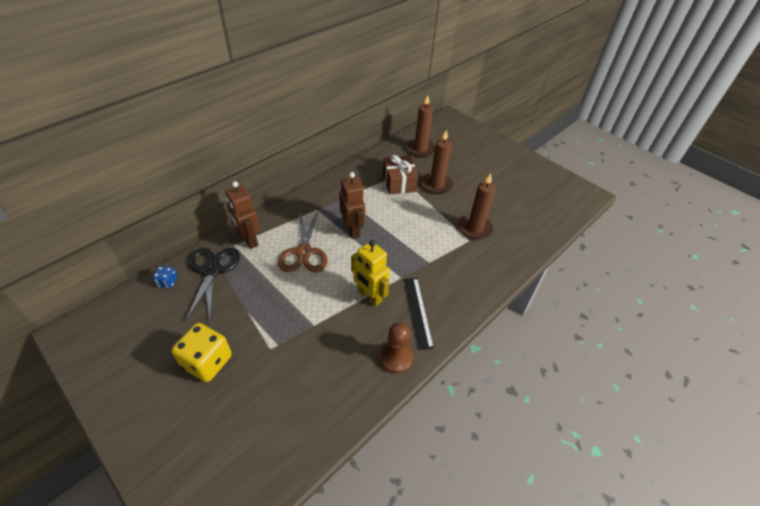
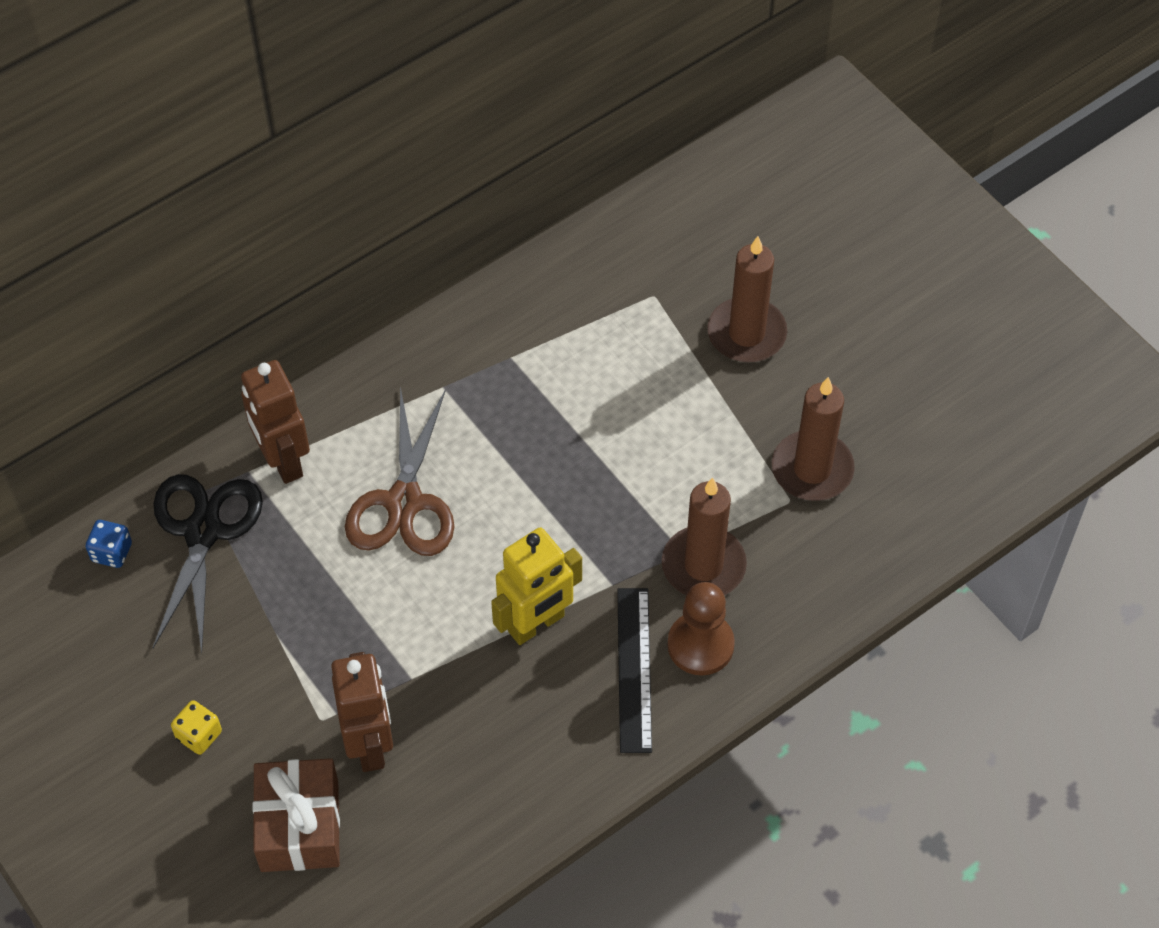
camera: 10 degrees right, 10 degrees up
yellow dice [171,323,232,382] -> yellow dice [171,700,222,755], size x0.48
brown robot [339,172,365,239] -> brown robot moved to [331,652,393,772]
yellow robot [351,240,390,307] -> yellow robot turned 90 degrees counterclockwise [491,528,582,645]
brown pawn [379,323,413,374] -> brown pawn moved to [667,582,735,676]
brown gift [383,155,418,194] -> brown gift moved to [253,758,340,872]
brown candle [406,95,436,157] -> brown candle moved to [662,477,747,595]

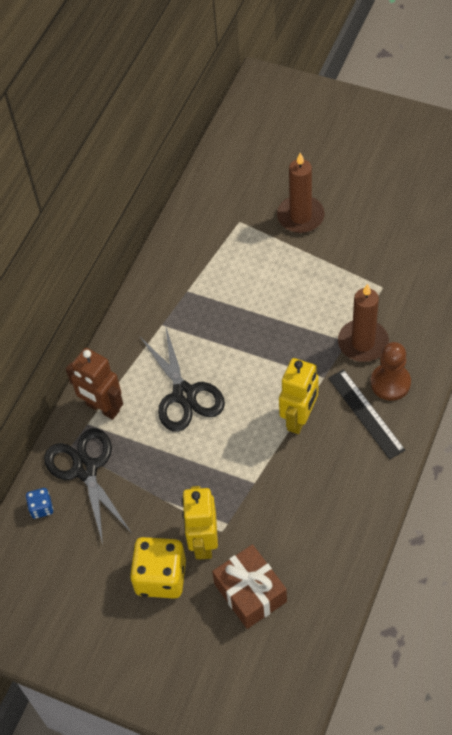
camera: 25 degrees left, 0 degrees up
yellow dice [171,700,222,755] -> yellow dice [130,537,186,599], size x2.08
brown robot [331,652,393,772] -> none
brown scissors [345,386,454,556] -> black scissors [140,325,225,432]
brown candle [772,377,855,501] -> none
none -> yellow robot [182,486,218,559]

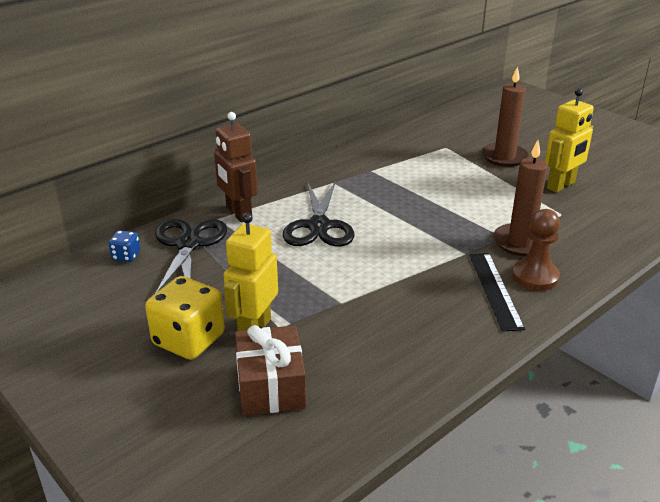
camera: 20 degrees right, 25 degrees down
yellow robot [279,358,319,434] -> yellow robot moved to [545,88,594,193]

